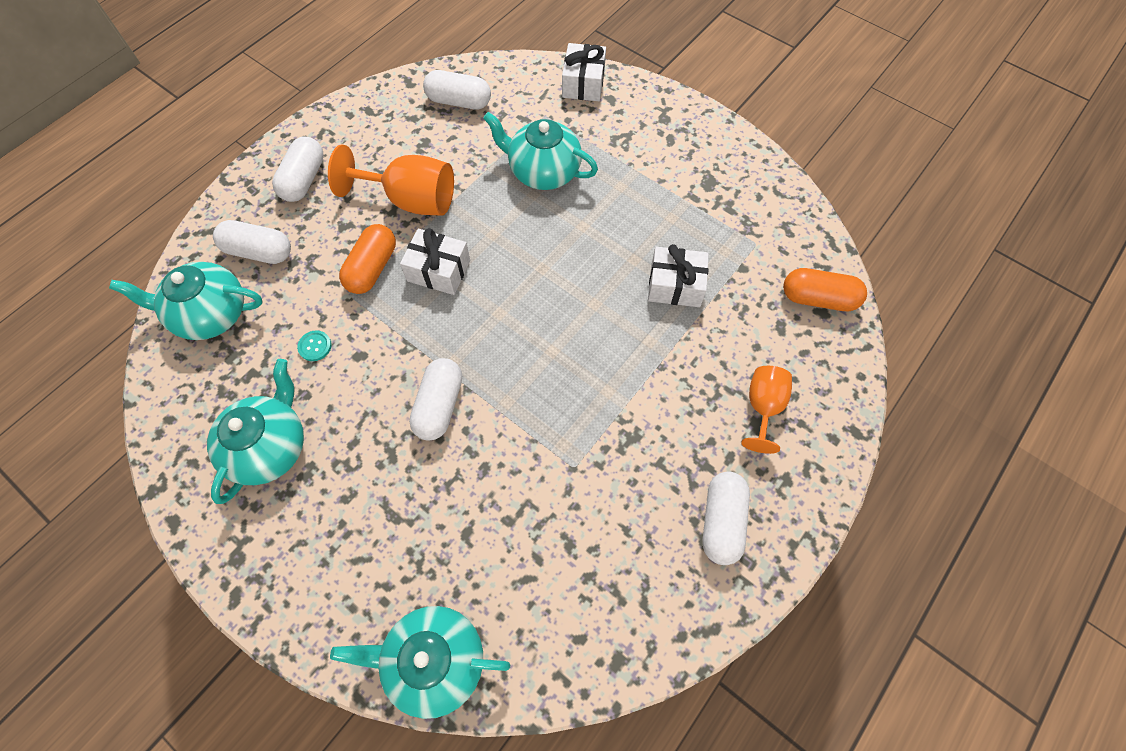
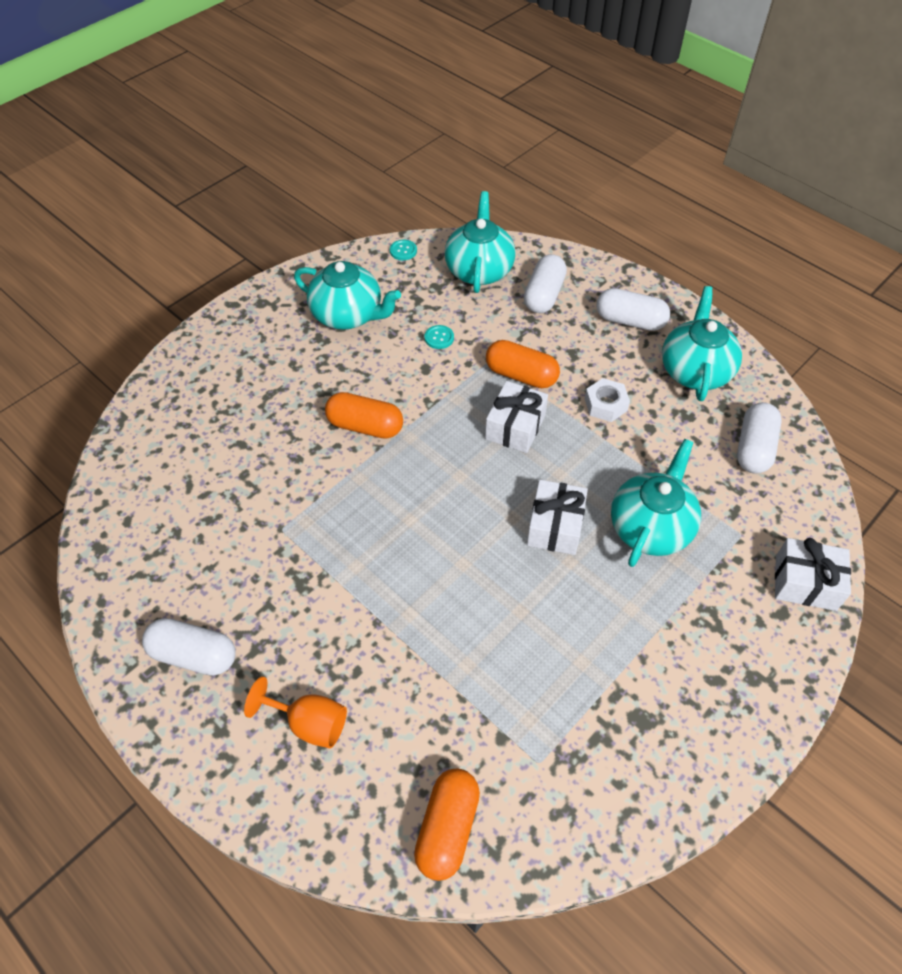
camera: 95 degrees right, 10 degrees down
orange goblet [328,144,454,216] -> white nut [585,378,630,422]
turquoise teapot [330,606,510,719] -> turquoise teapot moved to [662,286,742,401]
white capsule [409,358,462,441] -> orange capsule [325,392,403,439]
white gift [648,244,709,307] -> white gift moved to [527,480,588,555]
none -> turquoise button [390,240,417,260]

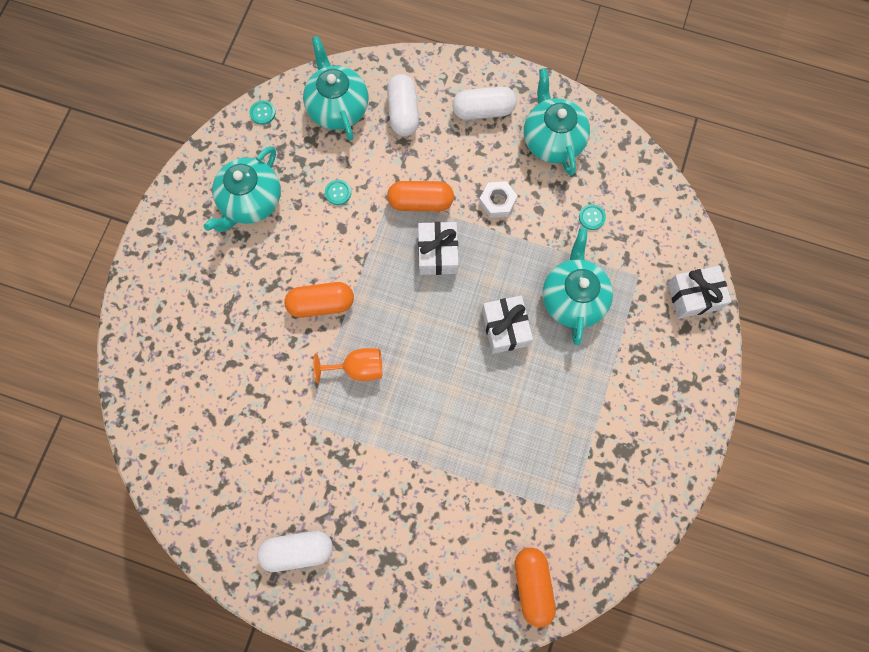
camera: 25 degrees left, 20 degrees up
orange goblet [244,676,347,748] -> orange goblet moved to [313,348,382,383]
turquoise teapot [294,261,401,330] -> turquoise teapot turned 120 degrees clockwise [204,146,281,232]
white capsule [737,402,782,474] -> none
none -> turquoise button [579,204,606,230]

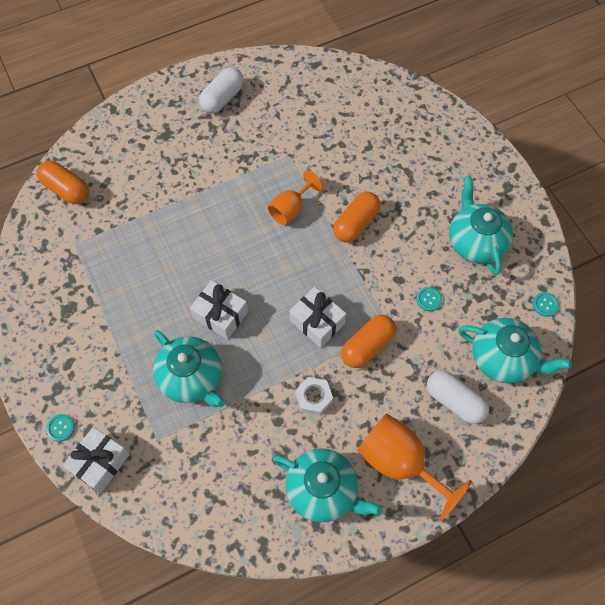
camera: 135 degrees right, 10 degrees down
white capsule [452,87,517,120] -> orange goblet [357,413,472,520]
turquoise button [579,204,606,230] -> turquoise button moved to [46,414,75,442]

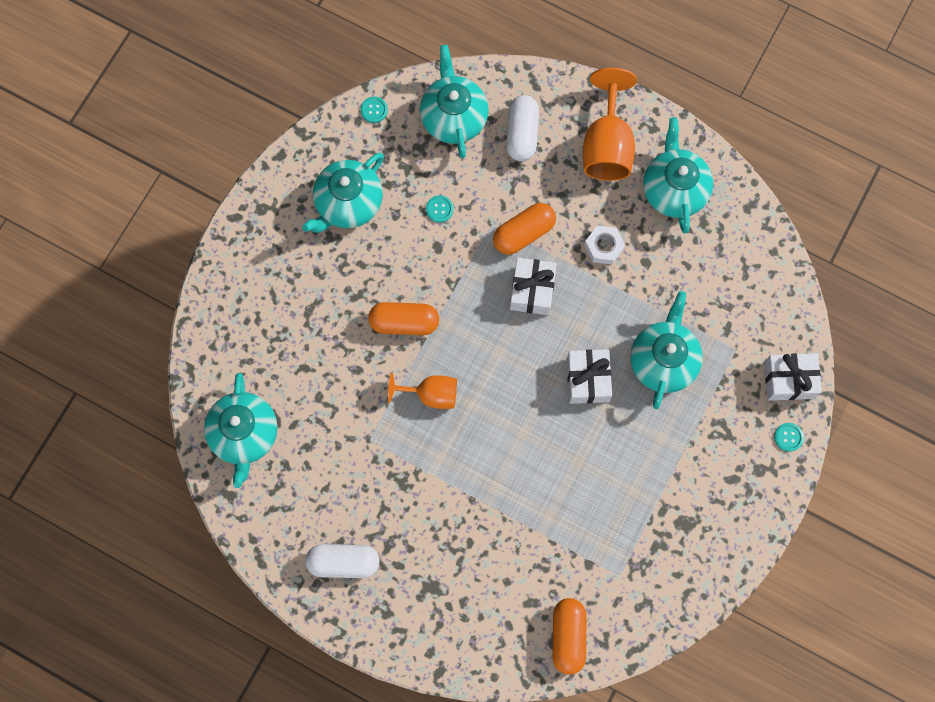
camera: 125 degrees left, 10 degrees up
orange capsule [341,315,396,368] -> orange capsule turned 45 degrees counterclockwise [493,203,556,255]
none -> turquoise teapot [204,373,277,488]

